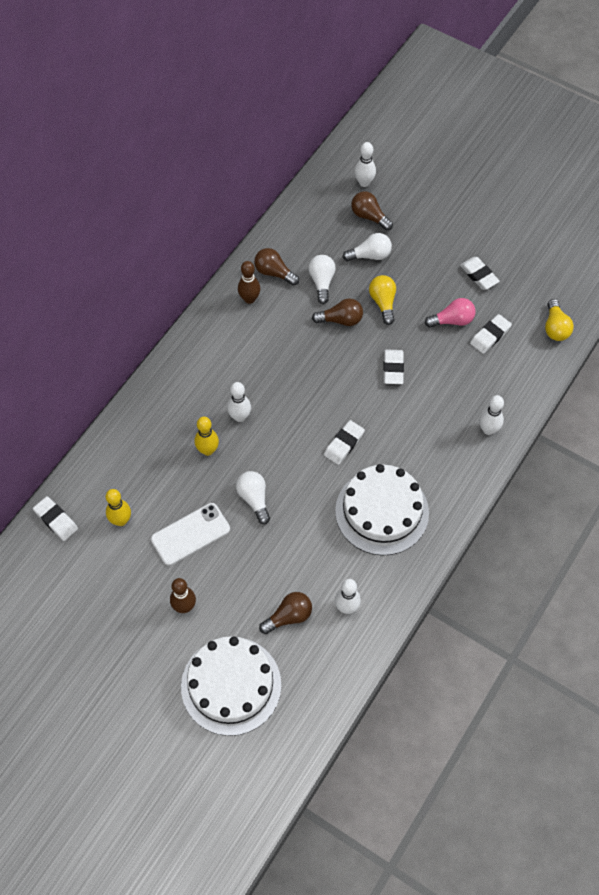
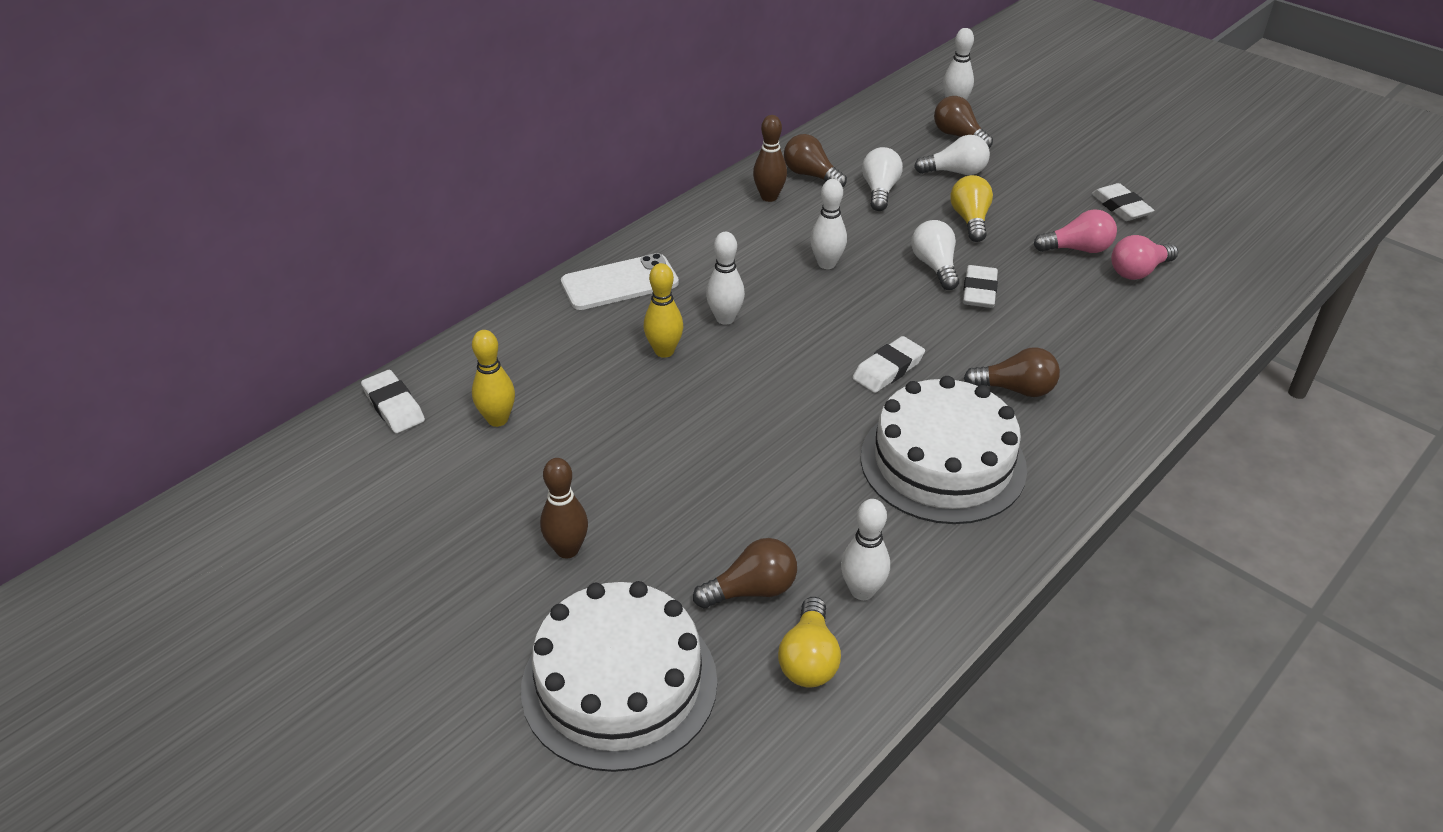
camera: 10 degrees right, 20 degrees down
white phone [151,503,230,566] -> white phone moved to [561,253,679,310]
white light bulb [236,471,270,524] -> white light bulb moved to [911,220,959,290]
brown light bulb [312,298,363,326] -> brown light bulb moved to [964,347,1060,397]
white eraser [470,314,512,354] -> pink light bulb [1111,235,1178,280]
white bowling pin [479,395,504,435] -> white bowling pin moved to [810,179,847,269]
yellow light bulb [545,299,574,341] -> yellow light bulb moved to [778,597,841,687]

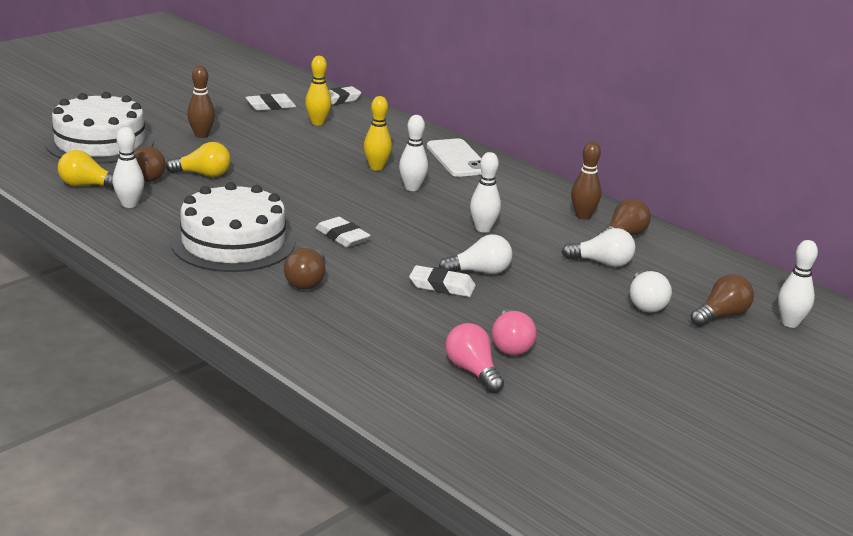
camera: 90 degrees right, 15 degrees down
yellow light bulb [950,175,993,242] -> yellow light bulb moved to [166,142,231,177]
white eraser [1091,183,1154,221] -> white eraser moved to [245,93,296,111]

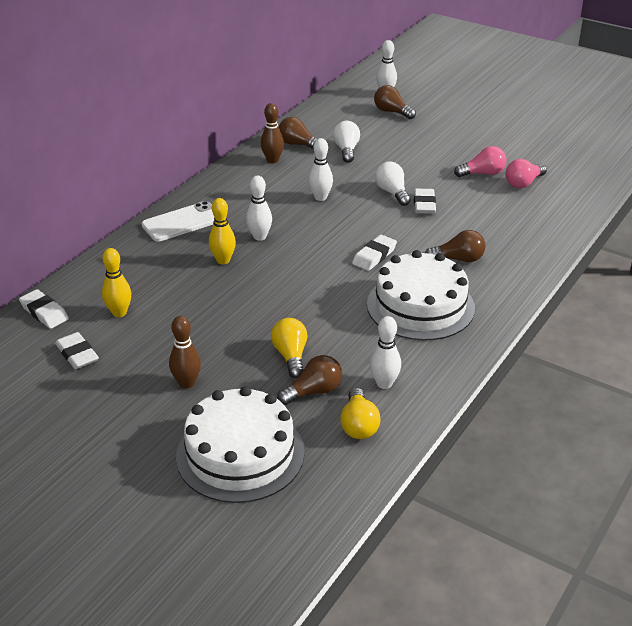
camera: 100 degrees left, 10 degrees up
white light bulb [630,271,672,313] -> none

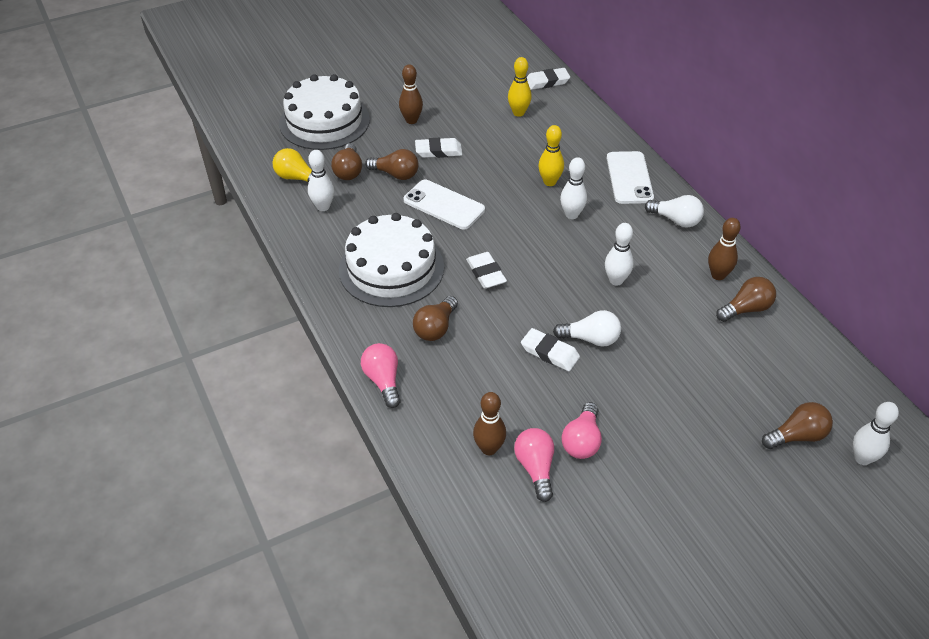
camera: 120 degrees right, 10 degrees up
white eraser [55,332,99,369] -> white eraser moved to [415,138,462,158]
yellow light bulb [271,318,307,378] -> brown light bulb [365,149,419,180]
white light bulb [333,121,360,163] -> white light bulb moved to [645,195,704,228]
none -> pink light bulb [361,343,401,408]
none -> white phone [404,180,485,229]
none -> brown bowling pin [473,392,506,455]

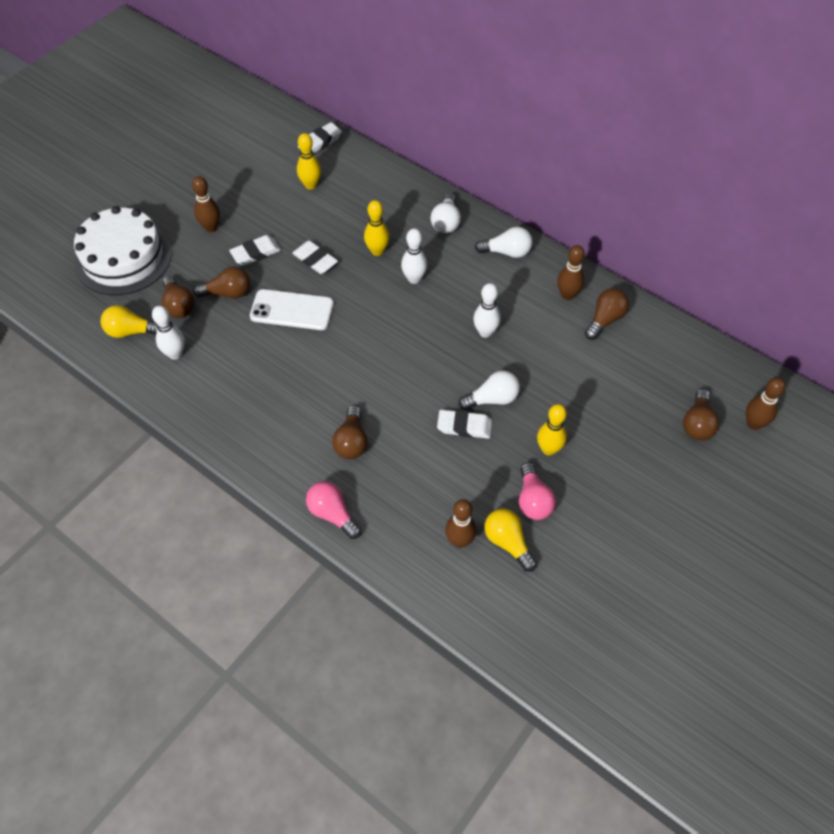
camera: 25 degrees left, 10 degrees up
white cake [339,213,444,307] -> none
white eraser [466,252,507,289] -> white eraser moved to [292,240,338,274]
pink light bulb [514,428,554,502] -> yellow light bulb [484,508,537,572]
white phone [607,151,654,204] -> white light bulb [431,193,461,233]
brown light bulb [762,402,833,449] -> brown light bulb turned 150 degrees clockwise [683,389,720,441]
white bowling pin [853,402,899,465] -> brown bowling pin [746,378,785,430]
none -> yellow bowling pin [537,404,567,456]

